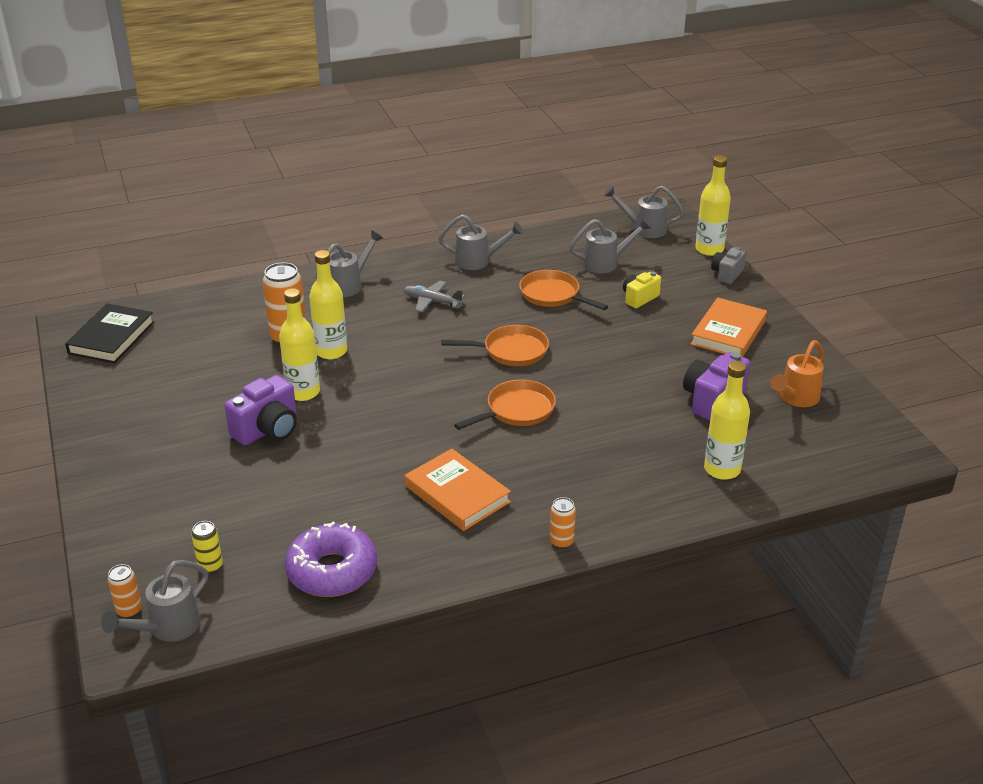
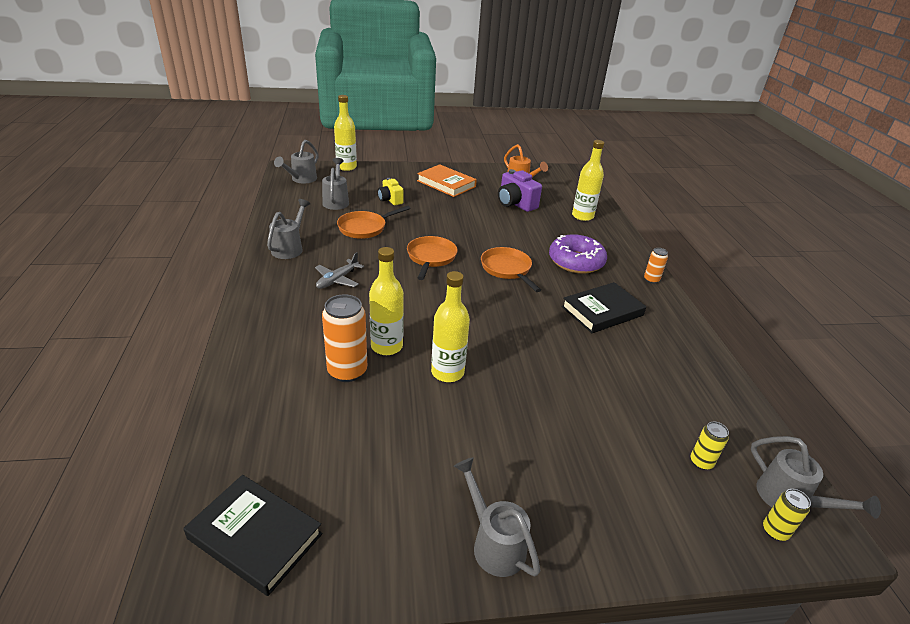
camera: 80 degrees left, 0 degrees up
orange can [107,564,142,618] -> yellow can [763,489,811,541]
purple camera [225,375,297,445] -> none
purple donut [284,522,377,597] -> purple donut moved to [549,234,607,274]
grey watering can [315,230,383,297] -> grey watering can moved to [454,457,540,577]
orange book [405,449,511,531] -> black book [561,282,646,333]
grey camera [711,246,747,284] -> none

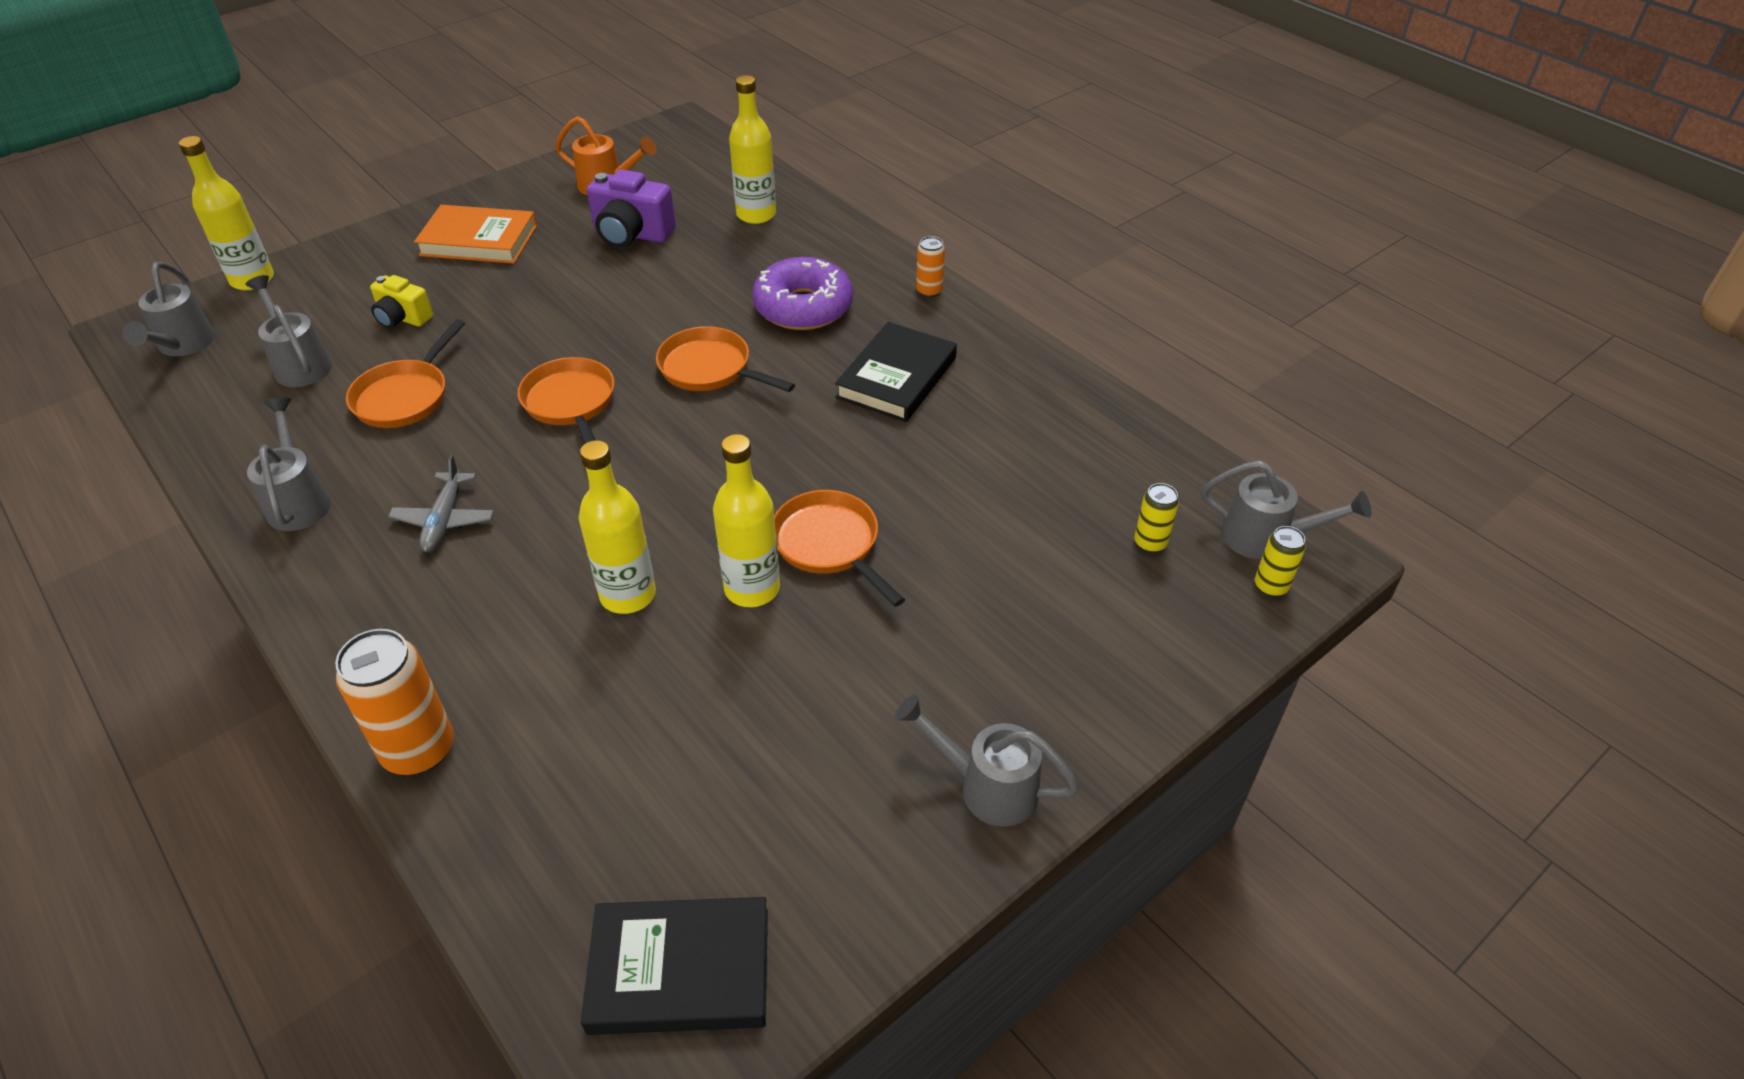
camera: 30 degrees left, 10 degrees up
orange can [322,294,367,382] -> orange can moved to [335,629,454,775]
none -> orange pan [774,490,905,607]

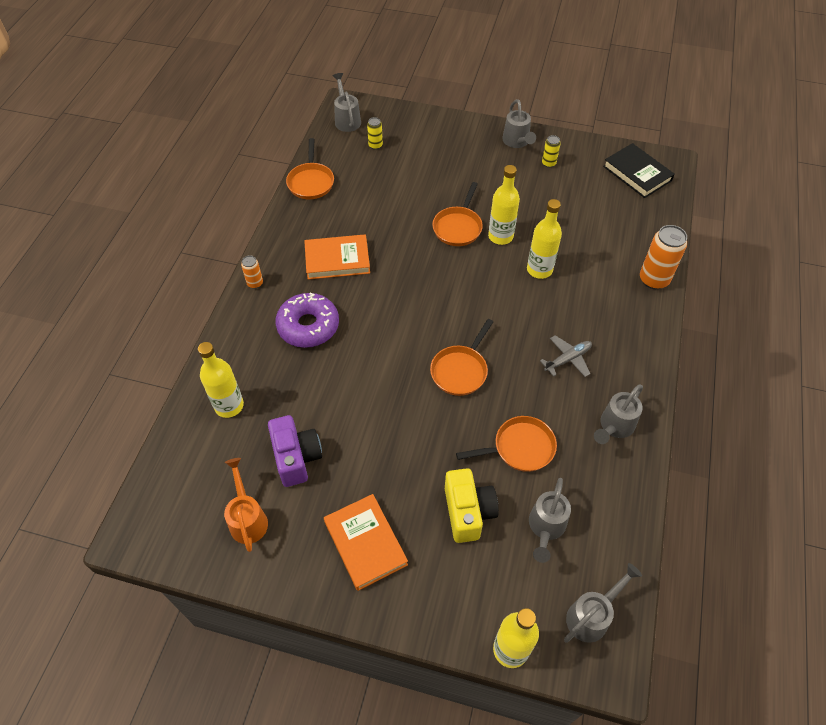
camera: 125 degrees left, 10 degrees up
yellow camera [370,275,433,328] -> yellow camera [445,468,499,543], size x1.57
orange pan [656,326,795,392] -> orange pan moved to [286,138,334,199]
black book [835,322,957,422] -> orange book [304,234,370,280]
yellow can [1255,526,1306,597] -> yellow can moved to [542,135,561,168]

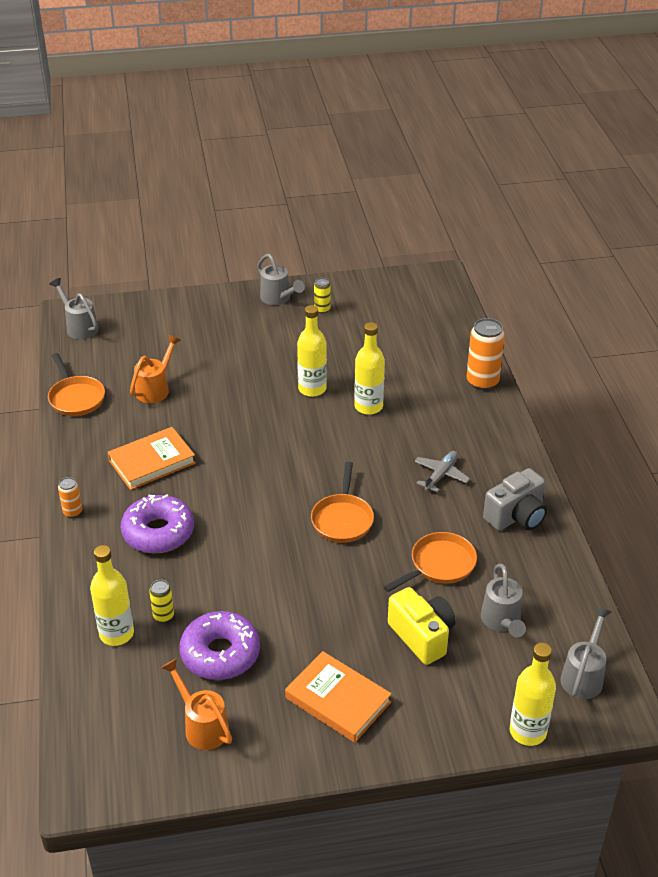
camera: 25 degrees left, 15 degrees down
purple camera [268,415,322,487] -> purple donut [179,611,260,680]
yellow can [367,117,383,149] -> yellow can moved to [149,580,174,622]
orange pan [432,182,483,246] -> none
grey watering can [594,385,643,444] -> grey camera [483,468,547,531]
black book [603,143,675,198] -> none
none -> orange watering can [130,335,181,403]

